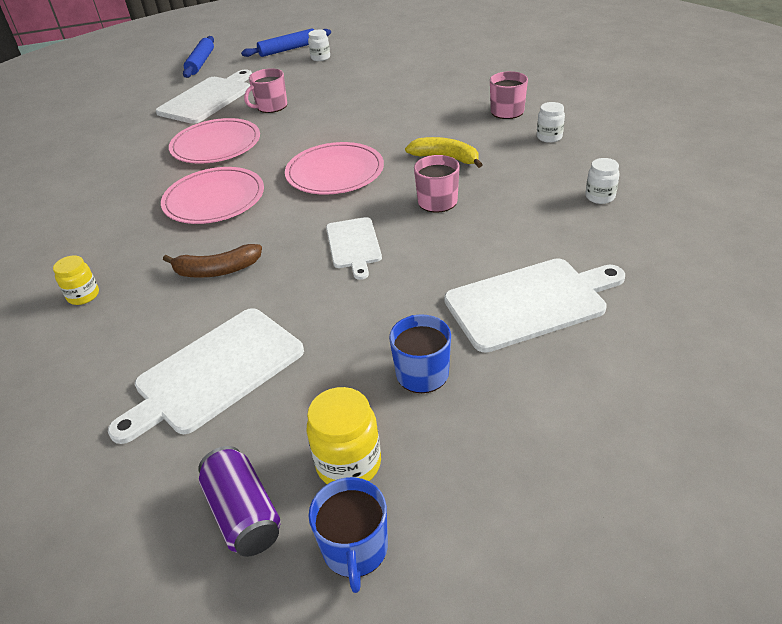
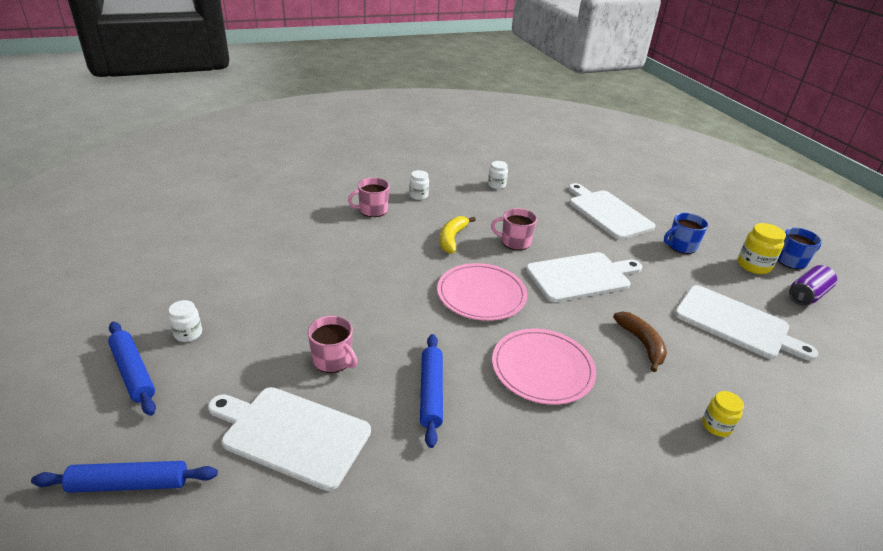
camera: 105 degrees left, 5 degrees down
pink plate [169,118,260,164] -> blue rolling pin [420,334,443,448]
white cutting board [326,217,382,280] -> white cutting board [526,252,642,302], size x1.67

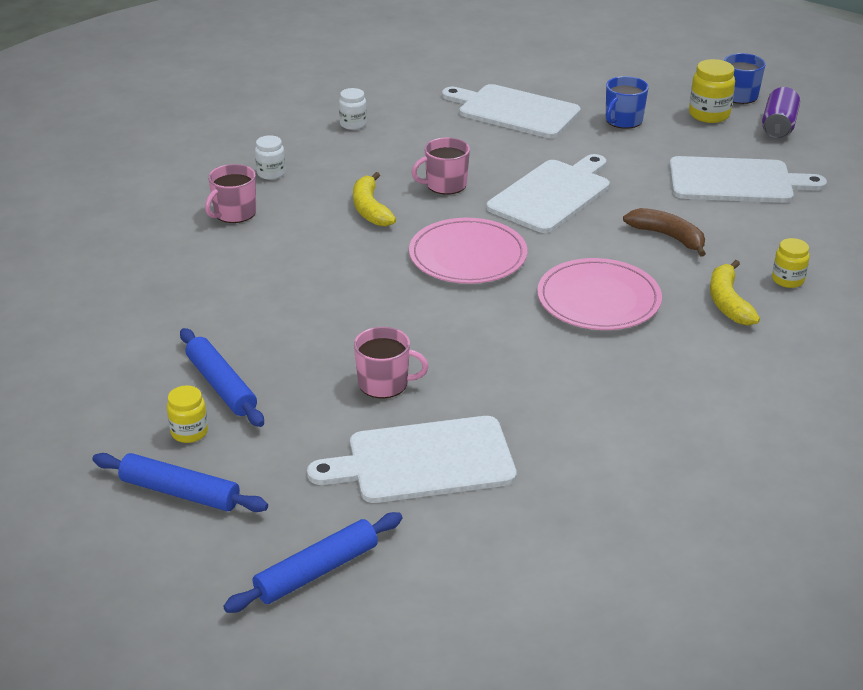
camera: 30 degrees left, 0 degrees up
white jar [169,300,202,342] -> yellow jar [167,385,208,443]
blue rolling pin [420,334,443,448] -> blue rolling pin moved to [180,328,264,427]
none -> yellow banana [710,260,760,326]

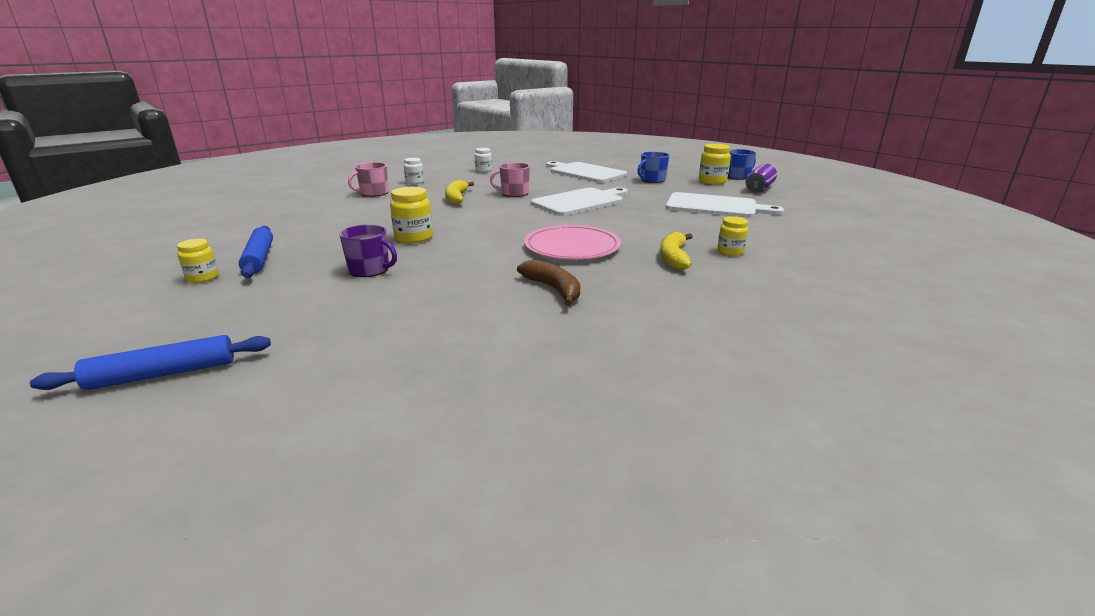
camera: 15 degrees right, 10 degrees down
blue rolling pin [92,453,268,512] -> none
white cutting board [307,416,517,503] -> none
pink mug [354,327,429,398] -> purple mug [339,224,397,277]
pink plate [409,218,527,284] -> none
brown banana [623,208,706,257] -> brown banana moved to [517,260,580,306]
none -> yellow jar [390,187,433,244]

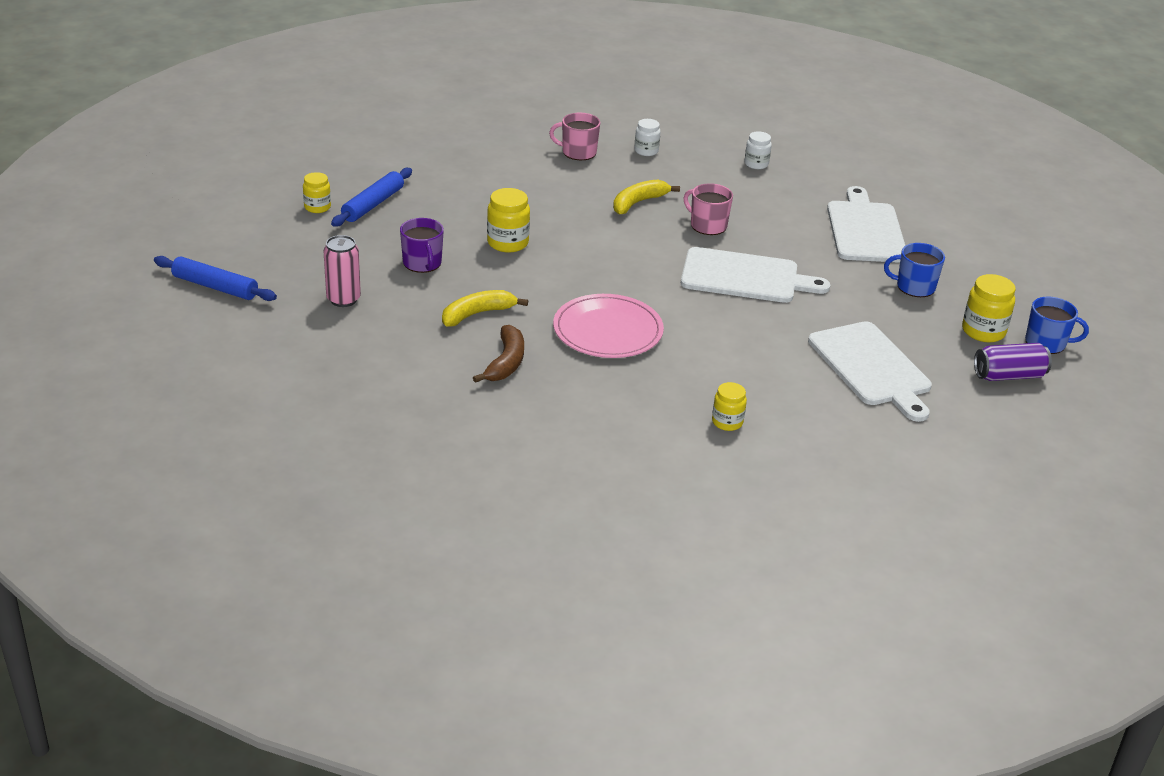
camera: 45 degrees right, 10 degrees up
yellow banana [660,232,693,270] -> yellow banana moved to [442,290,528,327]
none -> pink can [324,235,361,307]

